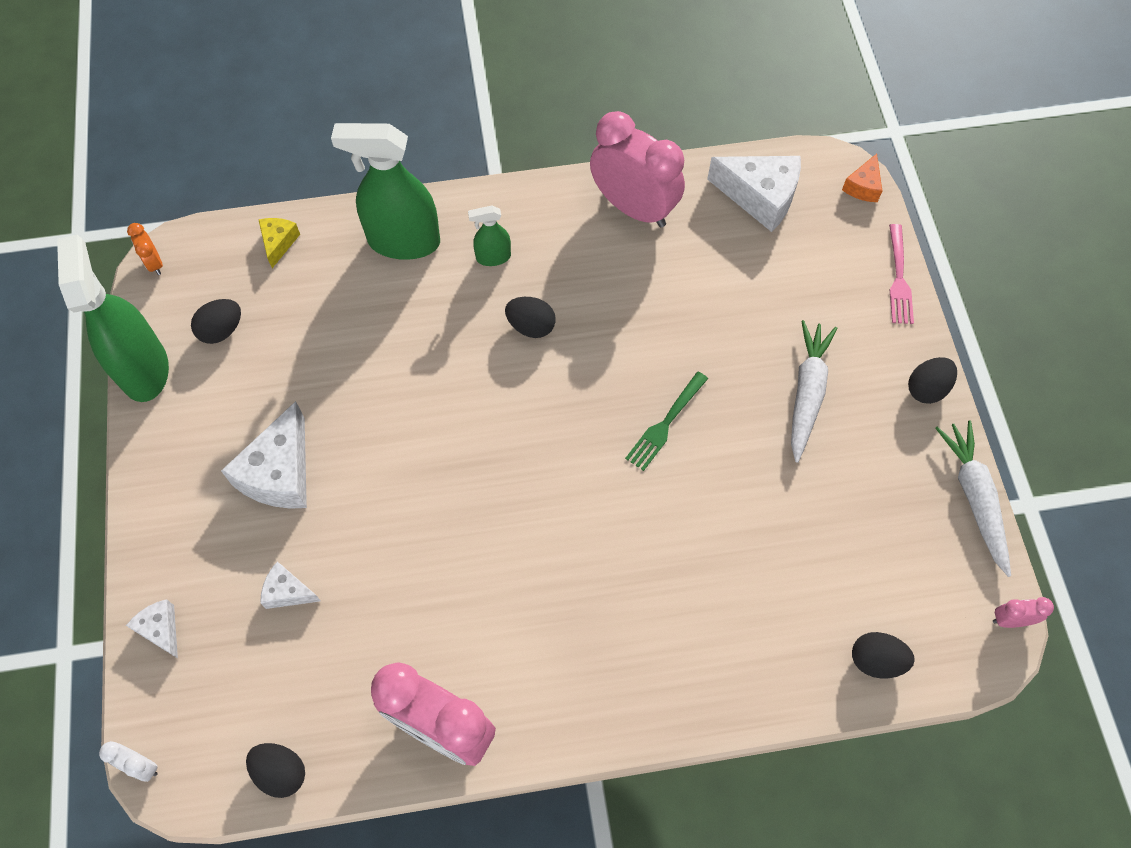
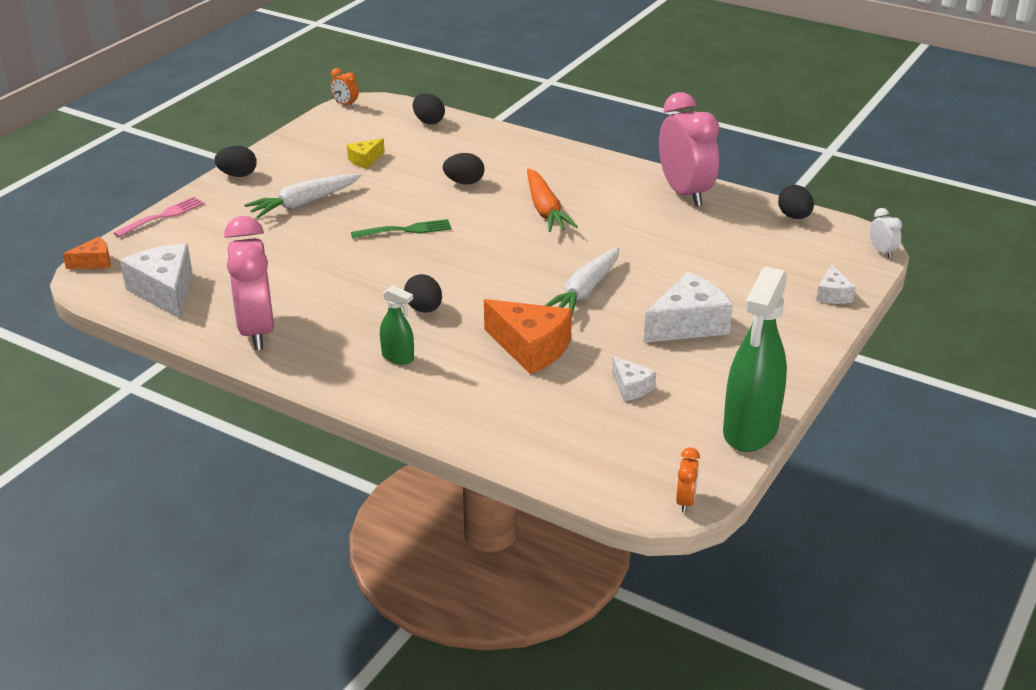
camera: 140 degrees left, 30 degrees down
black egg [191,299,241,344] -> black egg moved to [443,153,484,185]
yellow cheese [259,218,300,268] -> yellow cheese moved to [347,138,385,169]
white cheese [260,561,320,609] -> white cheese moved to [612,356,656,401]
green spray bottle [331,123,440,260] -> none
white carrot [935,421,1011,577] -> white carrot moved to [544,247,619,314]
pink clock [993,597,1054,628] -> orange clock [330,68,359,108]
none -> orange cheese [484,299,572,374]
none -> orange carrot [527,168,578,232]

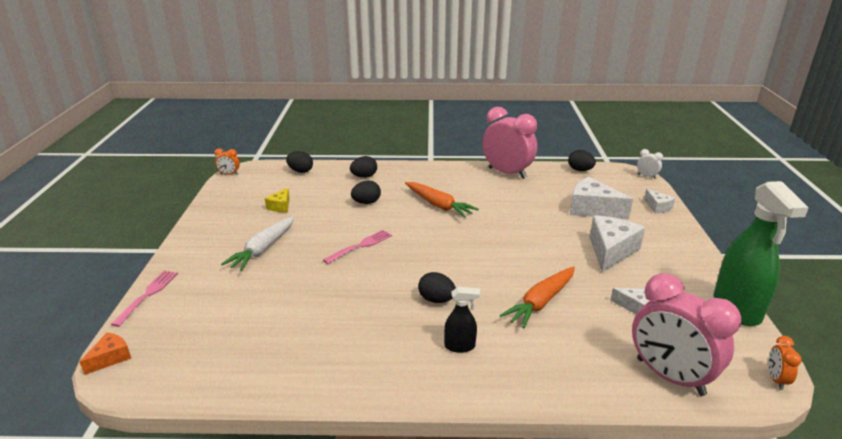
camera: 30 degrees left, 5 degrees down
white cheese [120,243,192,319] -> white cheese moved to [570,177,633,220]
black egg [214,146,257,177] -> black egg moved to [350,156,377,178]
pink clock [224,216,274,350] -> pink clock moved to [632,273,741,396]
green fork [351,219,452,239] -> pink fork [323,230,392,264]
green spray bottle [380,285,414,365] -> black spray bottle [444,287,480,353]
orange cheese [484,299,572,374] -> orange carrot [500,266,575,329]
white carrot [544,247,619,314] -> none
orange clock [676,447,700,513] -> orange clock turned 150 degrees counterclockwise [768,336,802,390]

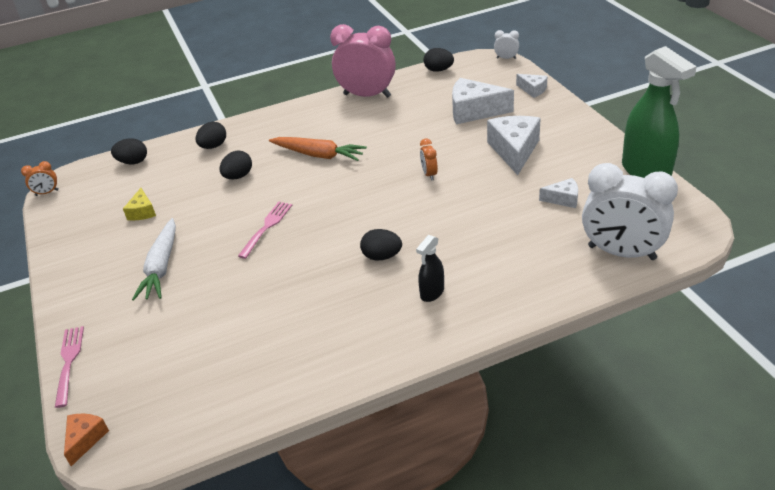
camera: 20 degrees left, 10 degrees up
black spray bottle [444,287,480,353] -> black spray bottle turned 150 degrees clockwise [416,235,444,302]
orange carrot [500,266,575,329] -> none
pink clock [632,273,741,396] -> white clock [582,163,678,260]
orange clock [768,336,802,390] -> orange clock moved to [420,139,438,180]

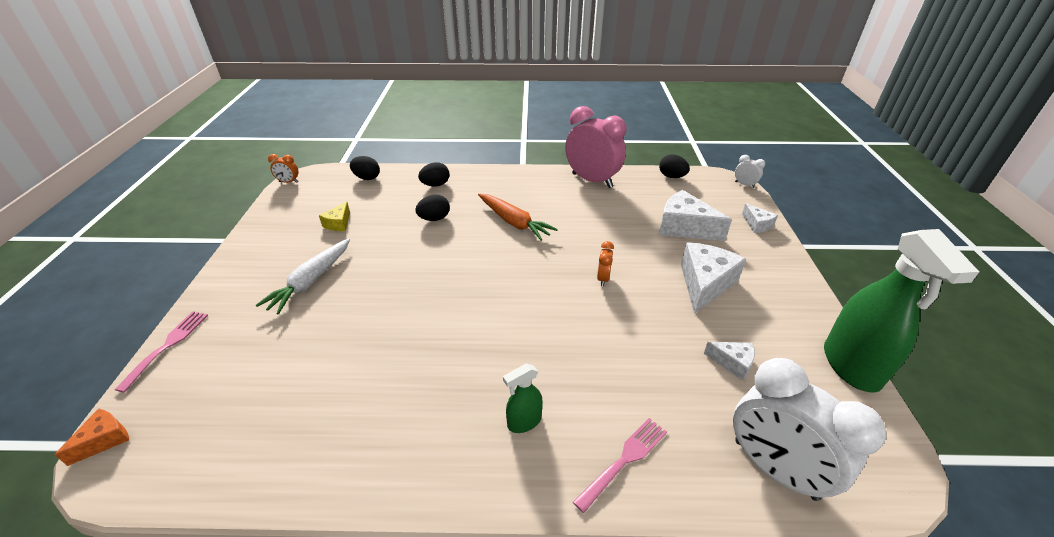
camera: 20 degrees right, 0 degrees up
pink fork [238,202,292,259] -> pink fork moved to [573,418,667,513]
black egg [360,229,402,260] -> none
black spray bottle [416,235,444,302] -> green spray bottle [503,364,543,433]

